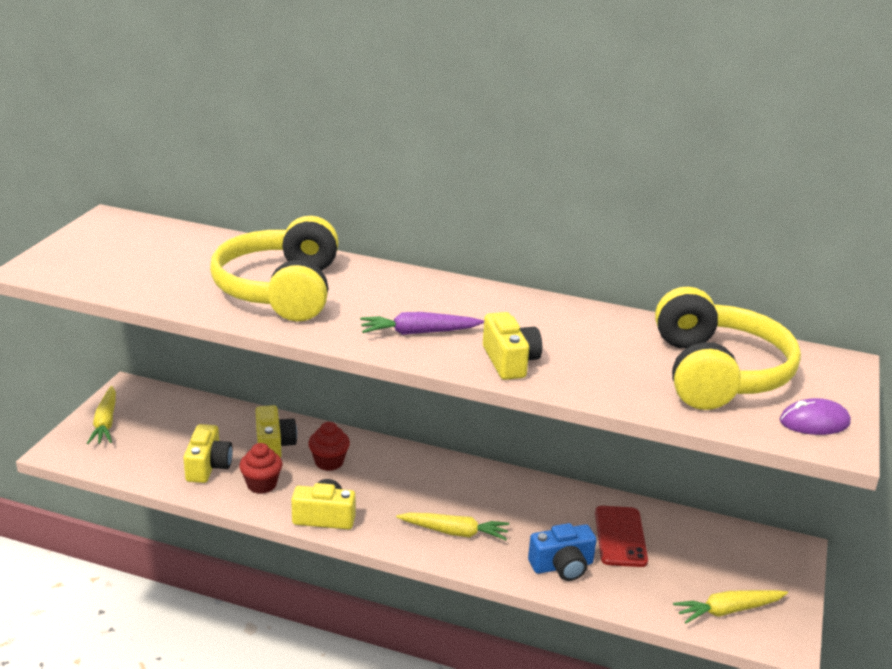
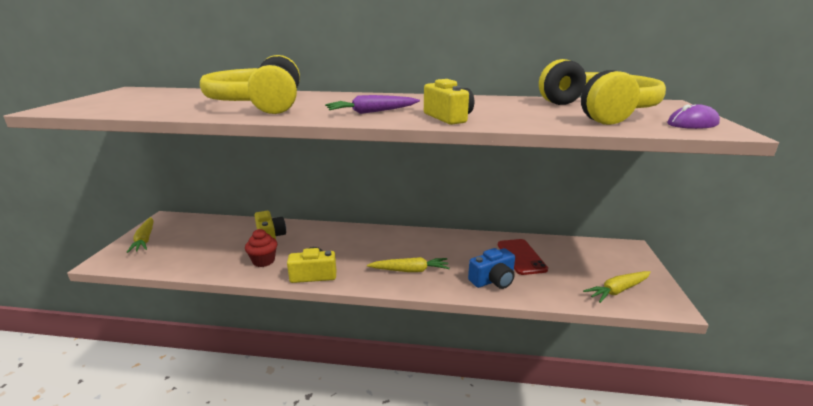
camera: 10 degrees left, 5 degrees down
yellow camera [183,424,233,483] -> none
red cupcake [308,422,350,471] -> none

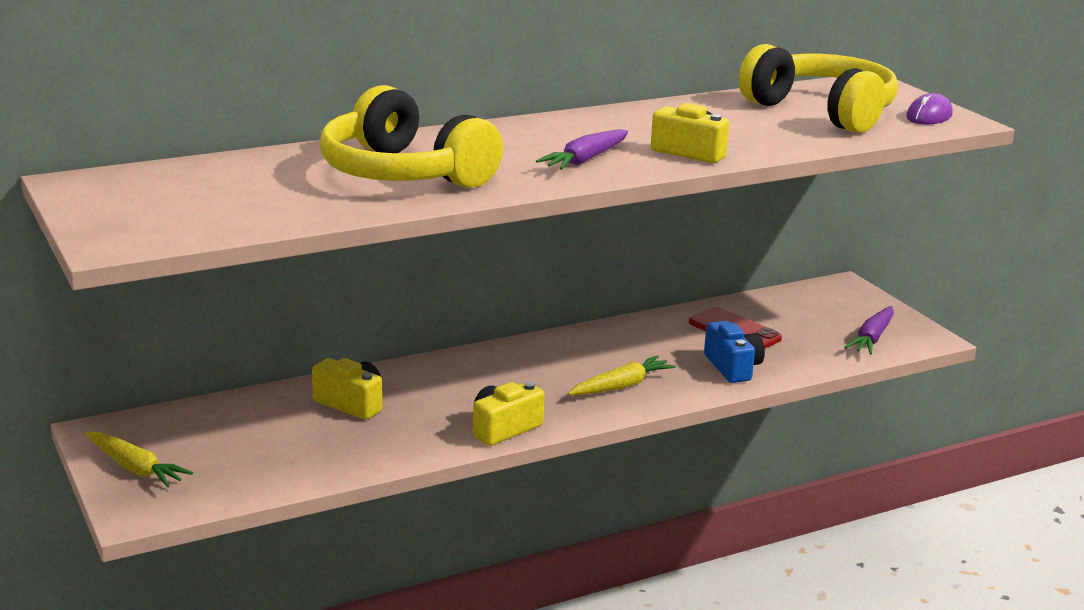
camera: 35 degrees left, 0 degrees up
red cupcake [245,229,277,267] -> none
blue camera [468,248,515,289] -> blue camera turned 45 degrees counterclockwise [704,321,765,383]
yellow carrot [583,271,651,303] -> purple carrot [845,306,894,354]

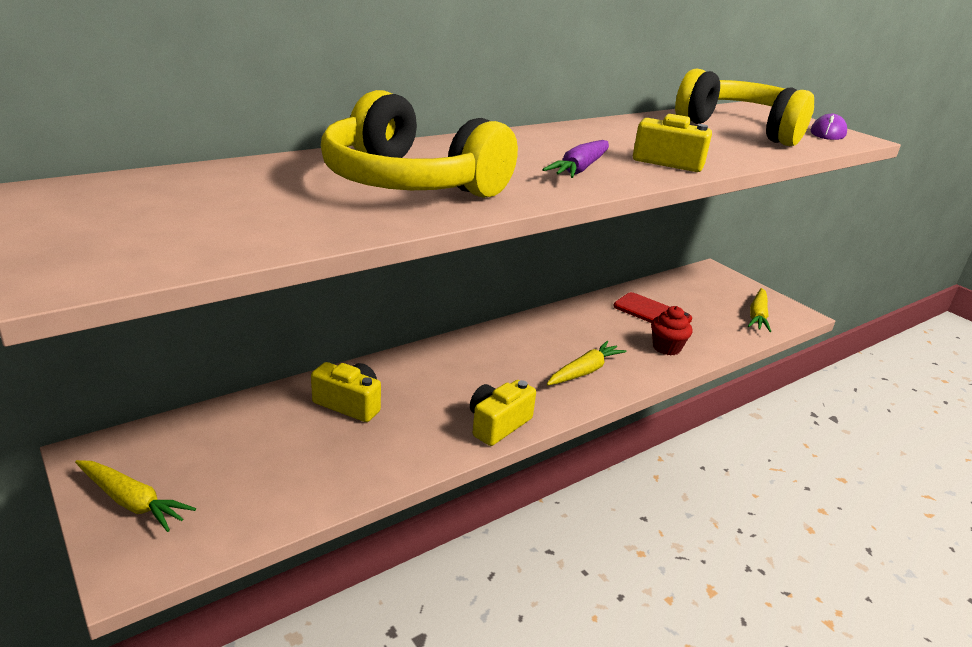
camera: 10 degrees left, 5 degrees up
blue camera [704,321,765,383] -> red cupcake [651,306,692,355]
purple carrot [845,306,894,354] -> yellow carrot [748,288,771,332]

